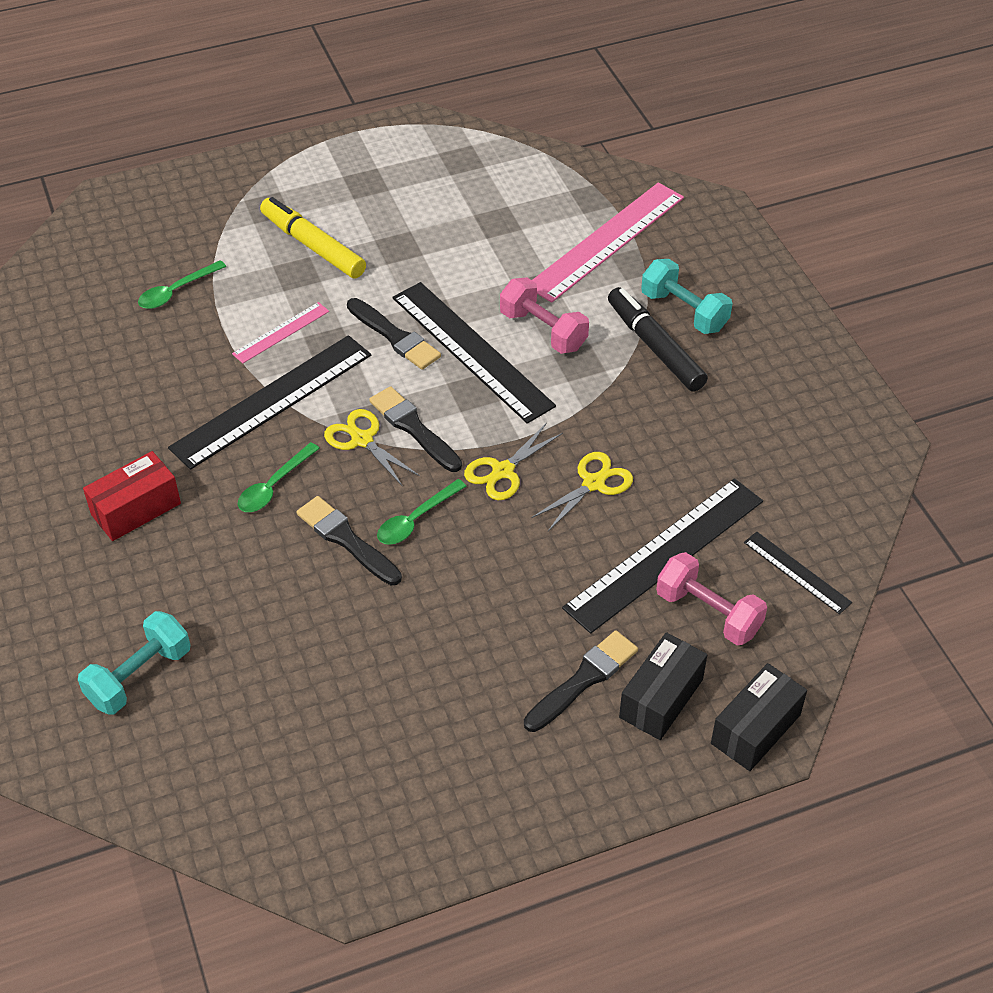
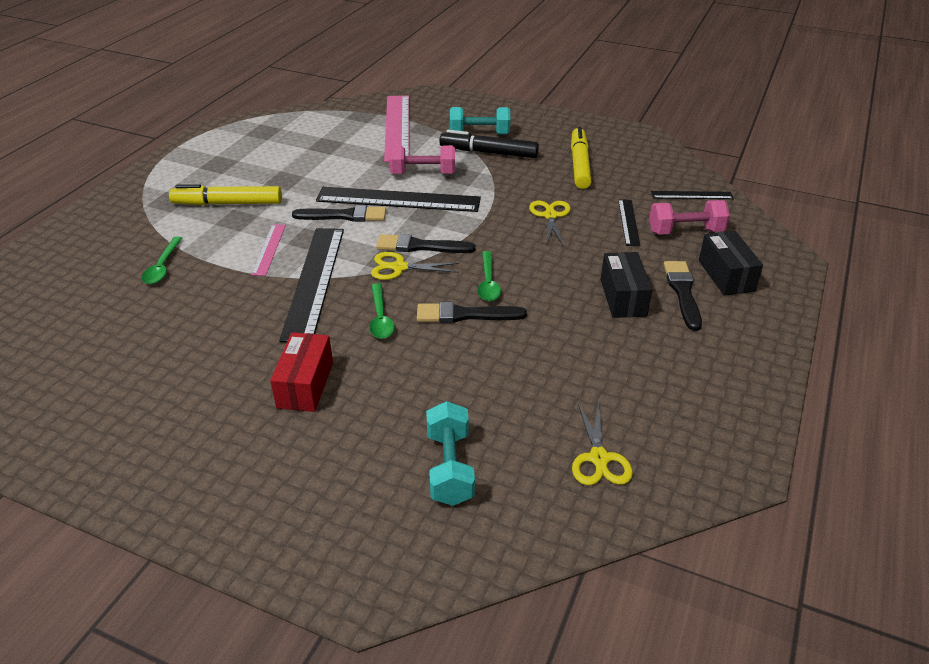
camera: 45 degrees left, 10 degrees down
yellow scissors [464,423,563,500] -> yellow scissors moved to [572,402,633,485]
black ruler [562,478,763,634] -> black ruler [618,199,641,246], size x0.50
black box [711,663,807,771] -> black box moved to [600,252,652,318]
none -> yellow marker [571,126,592,189]

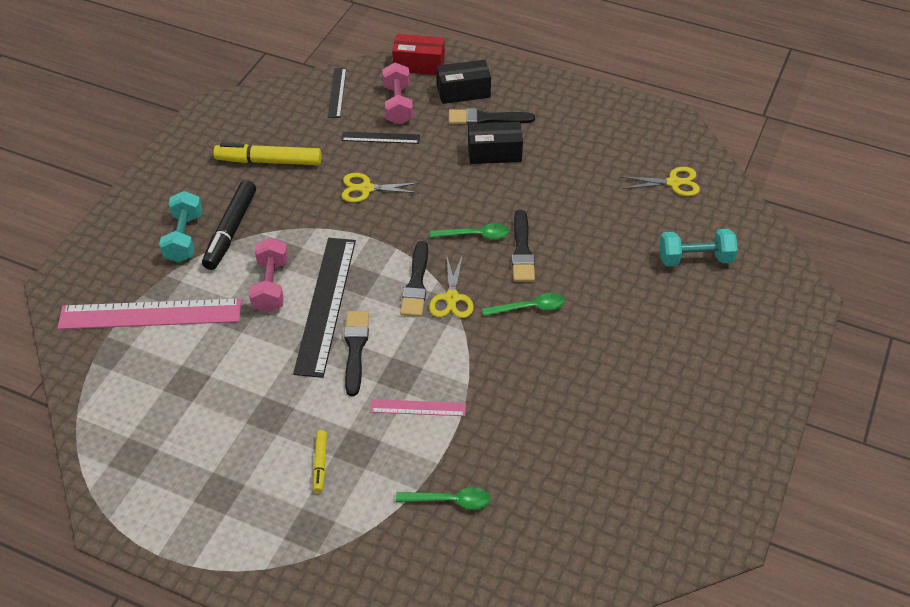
camera: 90 degrees left, 10 degrees up
yellow marker [169,184,282,205] -> yellow marker [313,430,327,492], size x0.51
red box [270,332,333,412] -> red box moved to [392,34,445,75]
black ruler [279,228,344,342] -> none

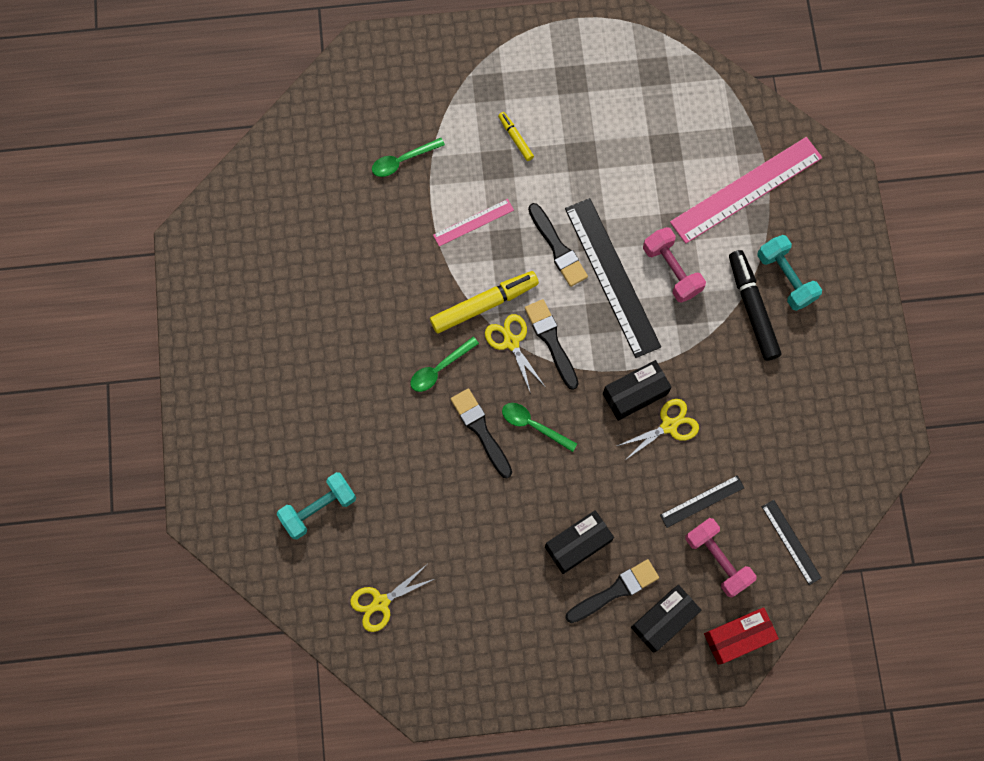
camera: 150 degrees right, 25 degrees up
yellow marker [213,143,321,165] -> yellow marker moved to [430,271,539,333]
green spoon [430,223,509,239] -> green spoon turned 60 degrees clockwise [502,403,577,452]
none -> black box [603,360,672,421]

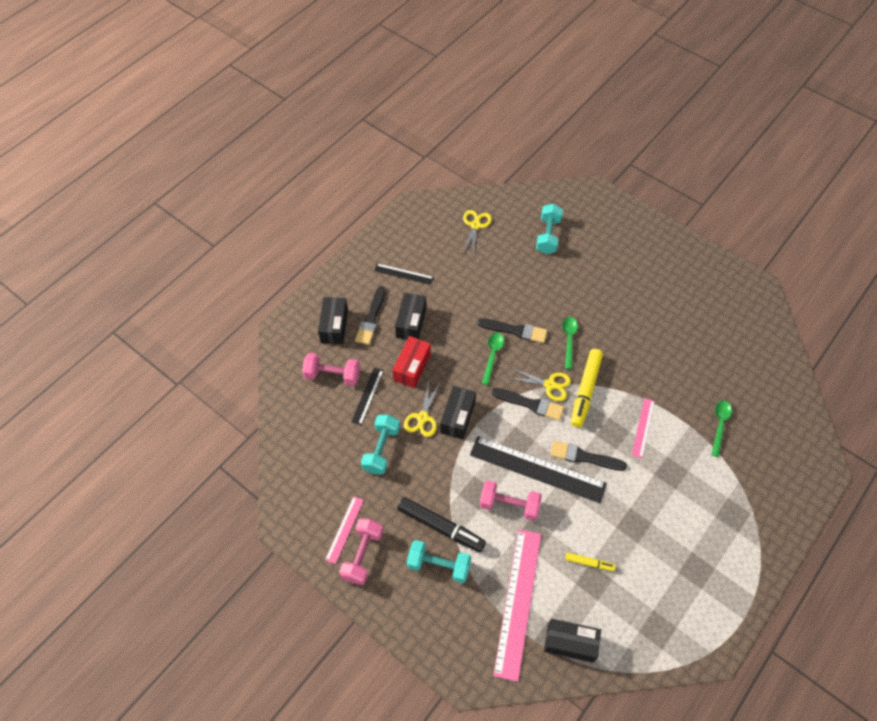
camera: 135 degrees right, 15 degrees down
yellow marker [498,112,534,161] -> yellow marker moved to [565,553,616,571]
green spoon [502,403,577,452] -> green spoon turned 60 degrees counterclockwise [482,333,504,385]
red box [704,608,779,665] -> red box moved to [392,336,431,388]
black ruler [762,500,821,585] -> black ruler moved to [374,263,434,285]
none -> pink ruler [325,496,364,564]
none -> pink dumbbell [339,518,383,585]
none -> turquoise dumbbell [361,415,400,475]
none -> black box [544,619,601,663]

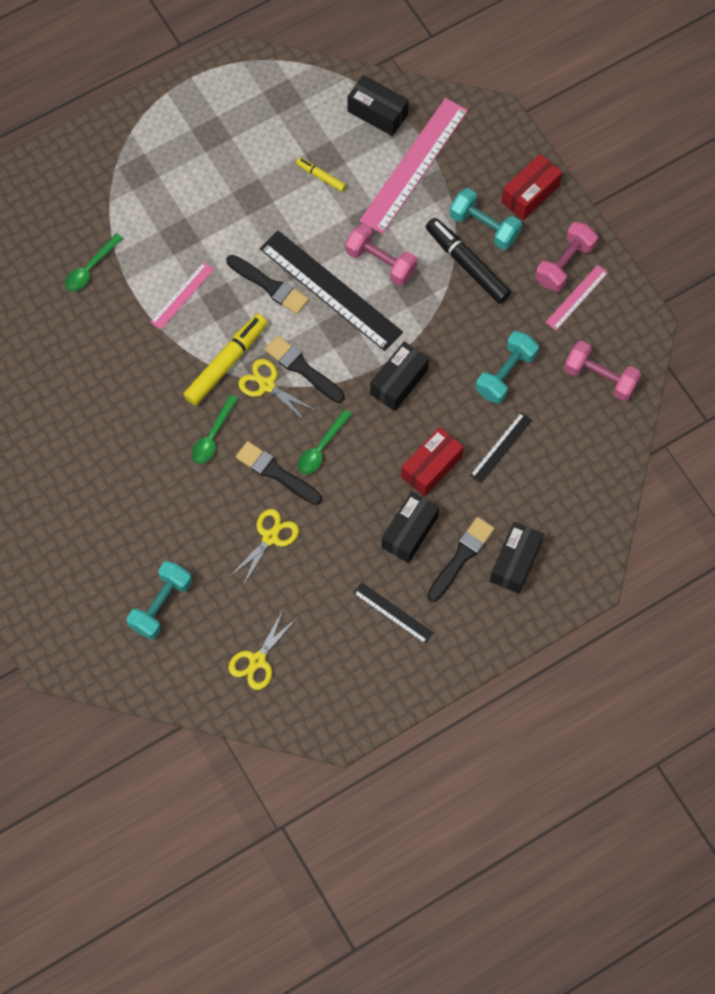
camera: 160 degrees left, 10 degrees up
pink dumbbell [302,353,360,386] -> pink dumbbell moved to [564,341,641,402]
yellow scissors [404,380,440,437] -> yellow scissors moved to [229,509,299,586]
none -> red box [501,154,562,220]

